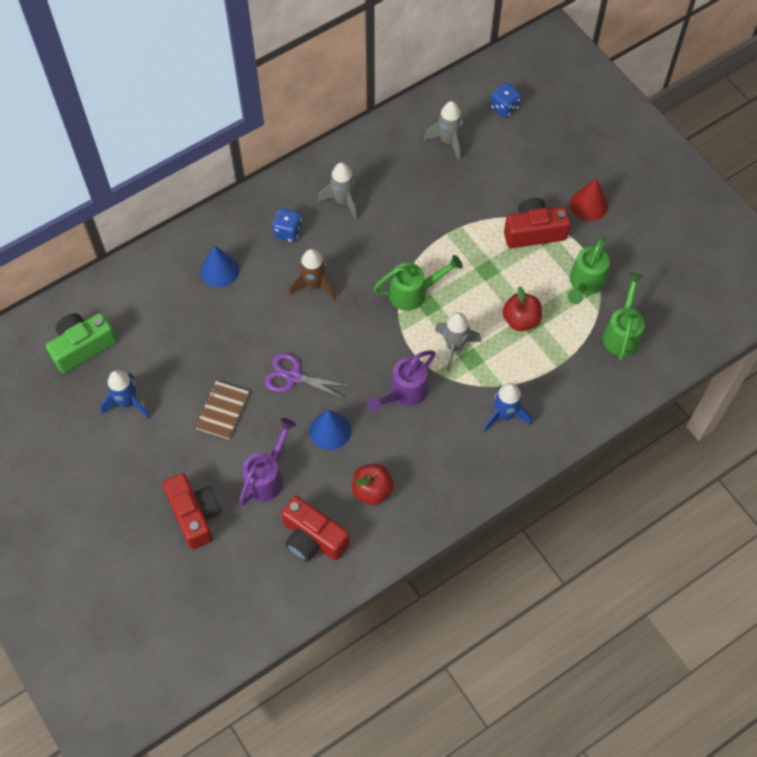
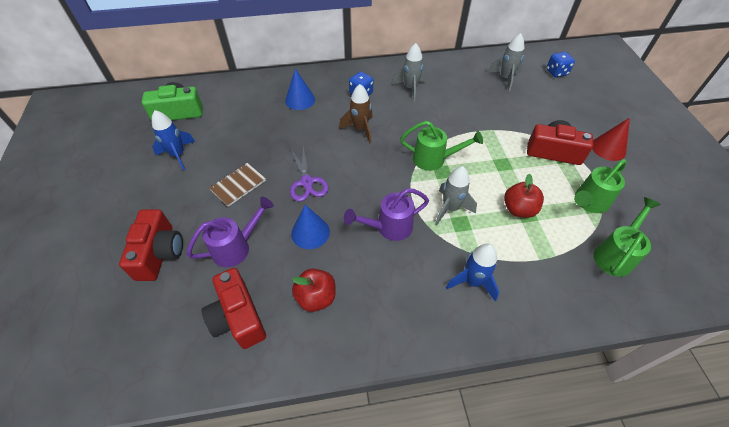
camera: 25 degrees right, 10 degrees down
purple scissors [264,353,350,399] -> purple scissors turned 150 degrees counterclockwise [290,146,328,201]

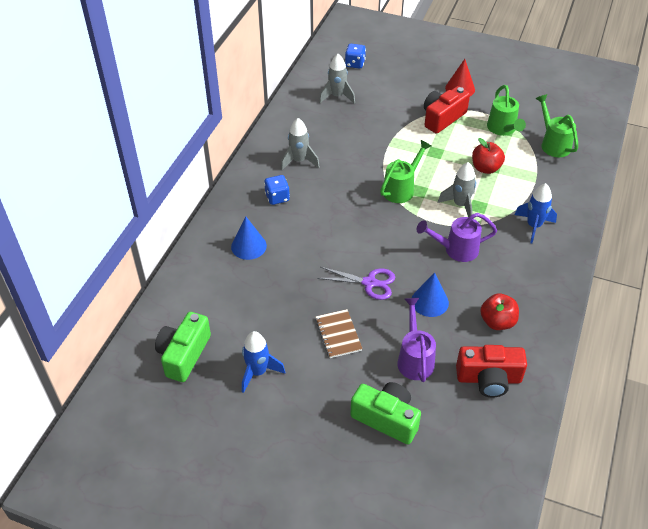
camera: 60 degrees left, 5 degrees down
red camera [119,209,183,281] -> green camera [350,382,421,444]
brown rocket [339,84,373,143] -> none
purple watering can [344,188,429,241] -> purple watering can turned 75 degrees clockwise [417,213,497,262]

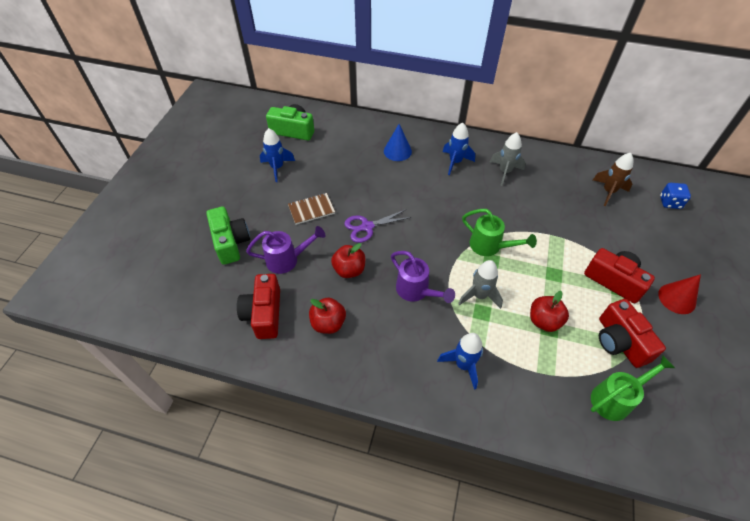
camera: 85 degrees right, 5 degrees up
blue dice [264,175,290,205] -> blue rocket [443,122,475,175]
purple scissors [317,267,395,300] -> purple scissors turned 60 degrees clockwise [344,209,412,243]
grey rocket [319,54,355,104] -> brown rocket [593,153,633,206]
green camera [350,382,421,444] -> green camera turned 45 degrees counterclockwise [206,206,250,265]
blue cone [412,272,449,317] -> red apple [331,243,365,278]
purple watering can [417,213,497,262] -> purple watering can turned 150 degrees clockwise [391,251,455,303]
green watering can [487,85,526,136] -> red camera [599,299,666,368]

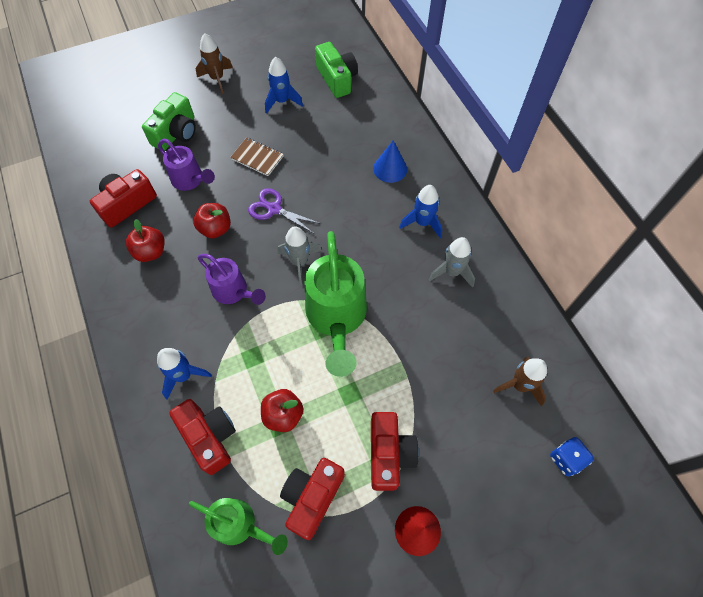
camera: 50 degrees right, 10 degrees up
purple watering can [391,251,455,303] -> purple watering can turned 60 degrees counterclockwise [198,254,266,305]
grey rocket [458,260,503,309] -> grey rocket moved to [278,226,322,285]
green watering can [462,209,537,256] -> green watering can [305,231,367,377], size x1.71
none -> red camera [169,399,236,475]
none -> brown rocket [196,33,233,94]

